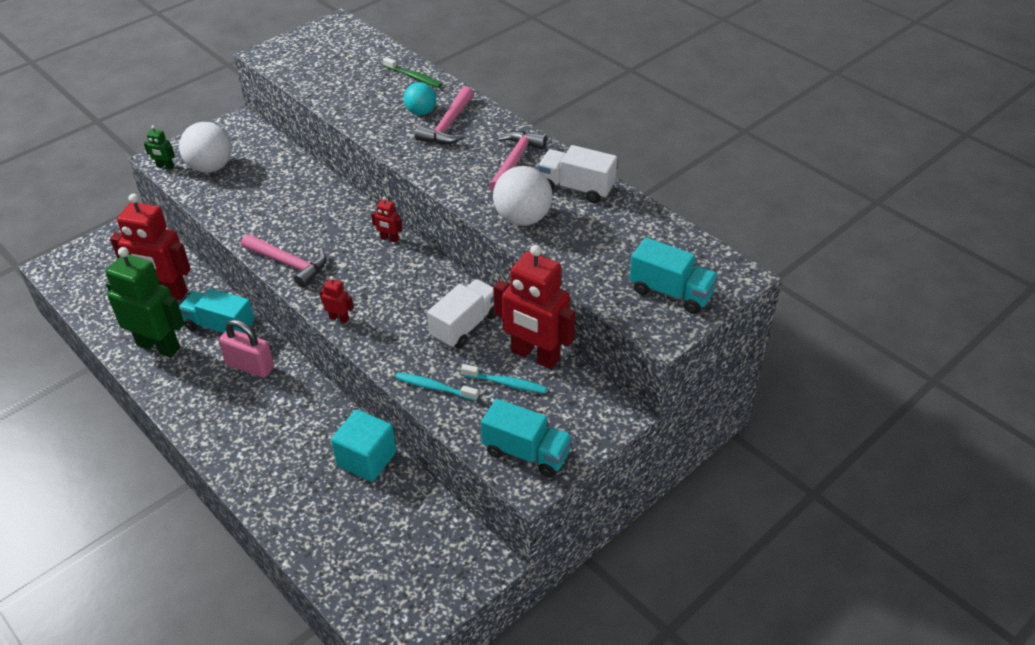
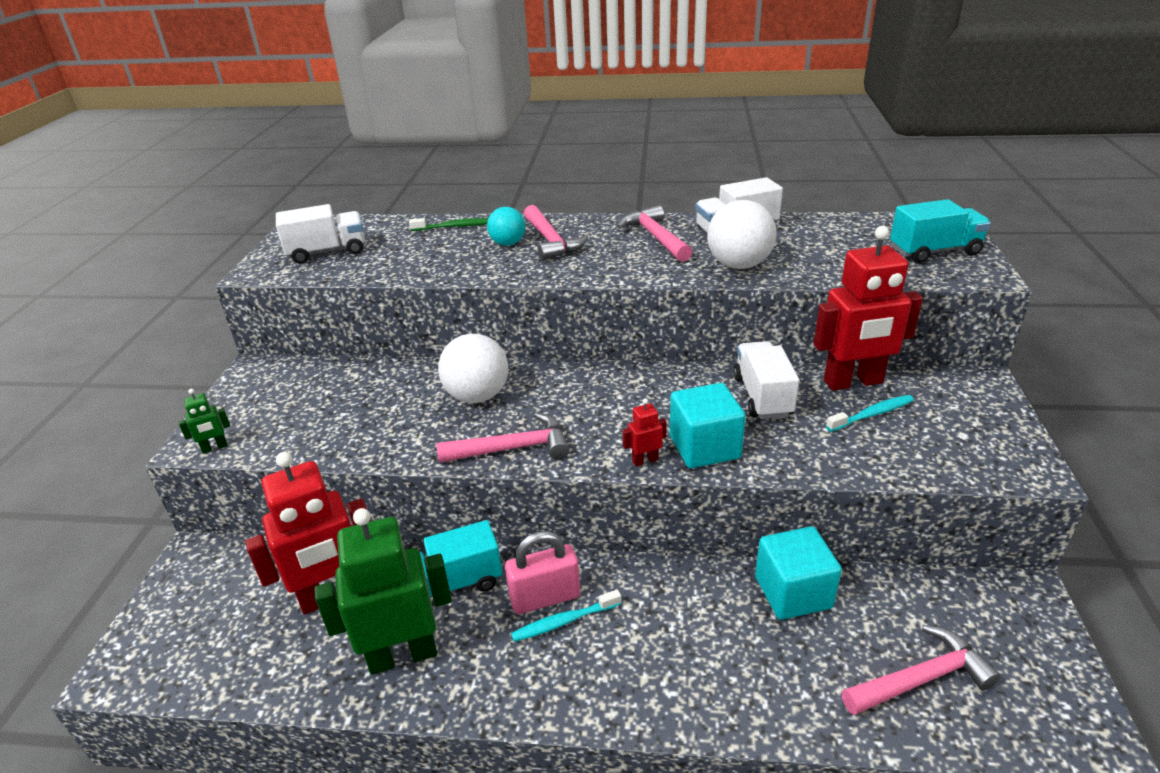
camera: 40 degrees left, 10 degrees down
white ball [179,122,232,173] -> white ball moved to [438,334,508,403]
red robot [371,196,402,243] -> none
turquoise toothbrush [395,372,479,401] -> turquoise toothbrush moved to [511,590,621,642]
turquoise truck [481,398,572,478] -> none
none -> white truck [276,204,365,264]
none -> turquoise cube [670,383,746,468]
none -> pink hammer [842,625,1001,715]

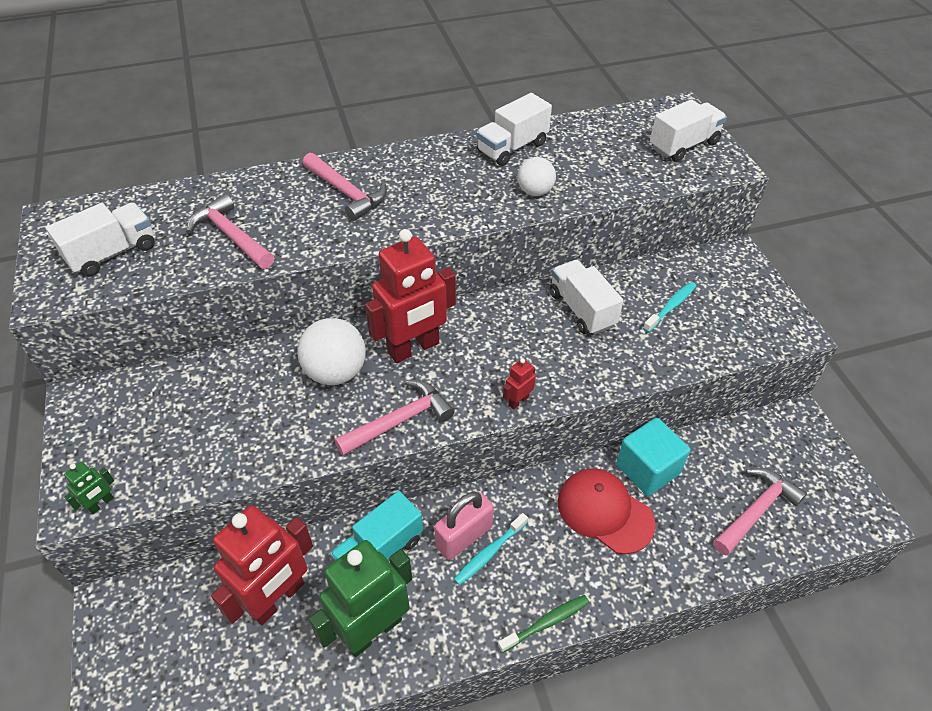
camera: 25 degrees left, 15 degrees up
green toothbrush [409,218,488,231] -> green toothbrush moved to [498,595,589,653]
turquoise ball [487,207,525,246] -> none
pink hammer [617,205,692,262] -> pink hammer moved to [186,194,274,269]
turquoise cube [670,383,746,468] -> none
white ball [707,200,776,269] -> white ball [518,157,556,196], size x0.62
red robot [813,226,923,391] -> red robot moved to [365,229,456,363]
turquoise truck [890,199,991,263] -> white truck [650,99,727,162]
none -> red cap [558,468,656,554]

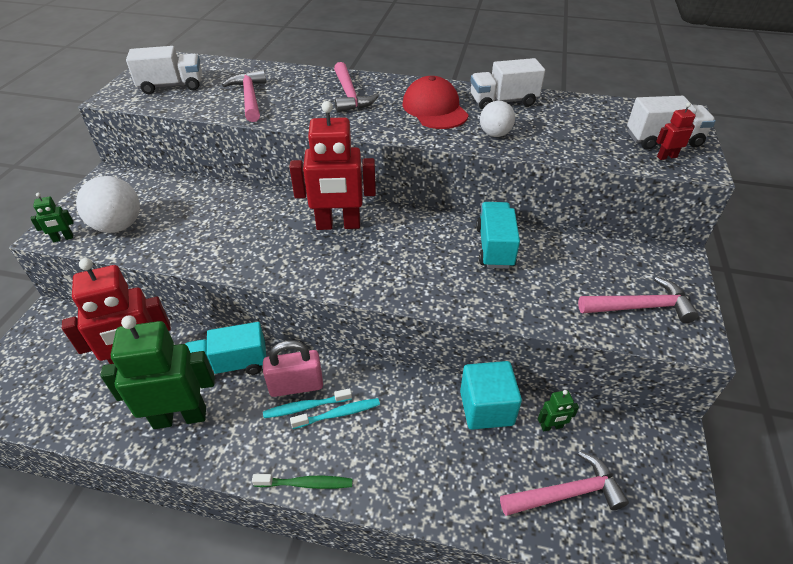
camera: 30 degrees right, 5 degrees down
white ball [297,318,366,385] -> white ball moved to [76,176,140,233]
pink hammer [334,380,455,456] -> pink hammer moved to [578,277,699,323]
red robot [503,358,536,410] -> red robot moved to [656,103,696,160]
white truck [550,260,624,335] -> turquoise truck [476,202,520,269]
red cap [558,468,656,554] -> red cap moved to [403,76,469,129]
turquoise toothbrush [643,282,696,333] -> turquoise toothbrush moved to [290,398,380,429]
none -> green robot [538,390,579,431]

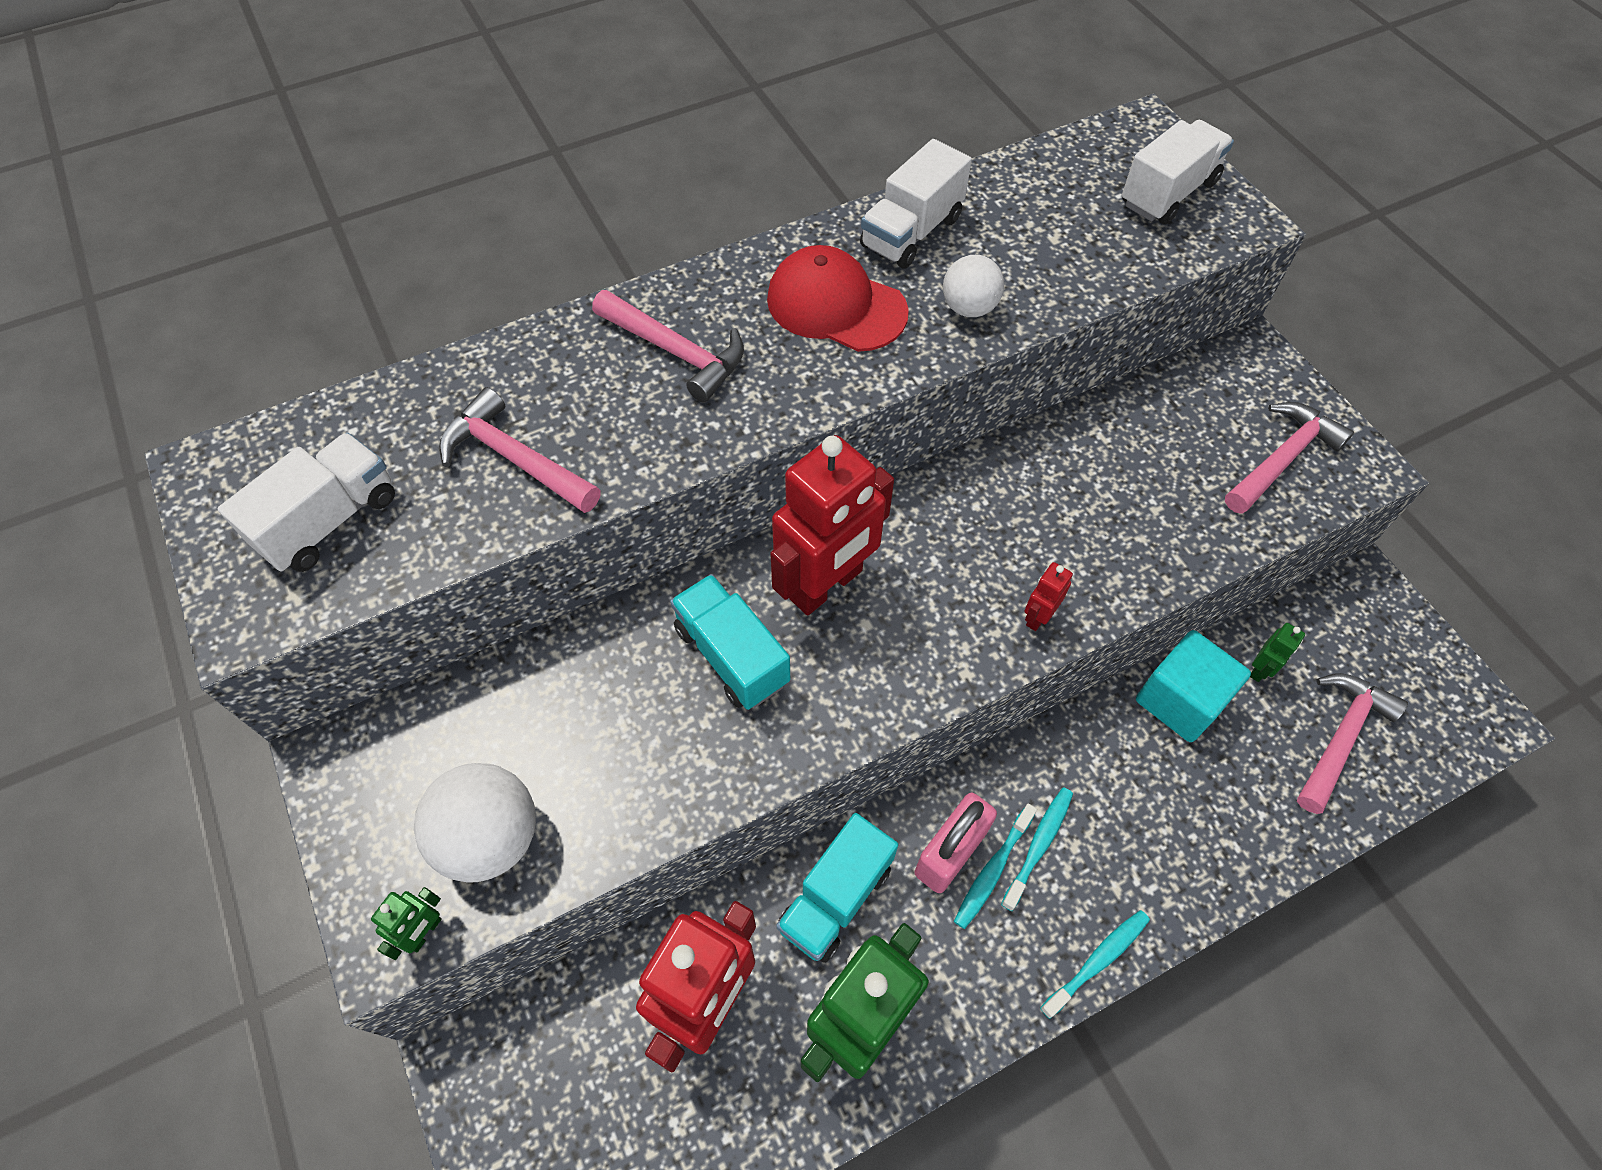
camera: 40 degrees left, 15 degrees up
green toothbrush [252,474,353,489] -> turquoise toothbrush [1040,910,1150,1019]
turquoise truck [476,202,520,269] -> turquoise truck moved to [670,574,790,710]
red robot [656,103,696,160] -> red robot moved to [1025,562,1073,631]

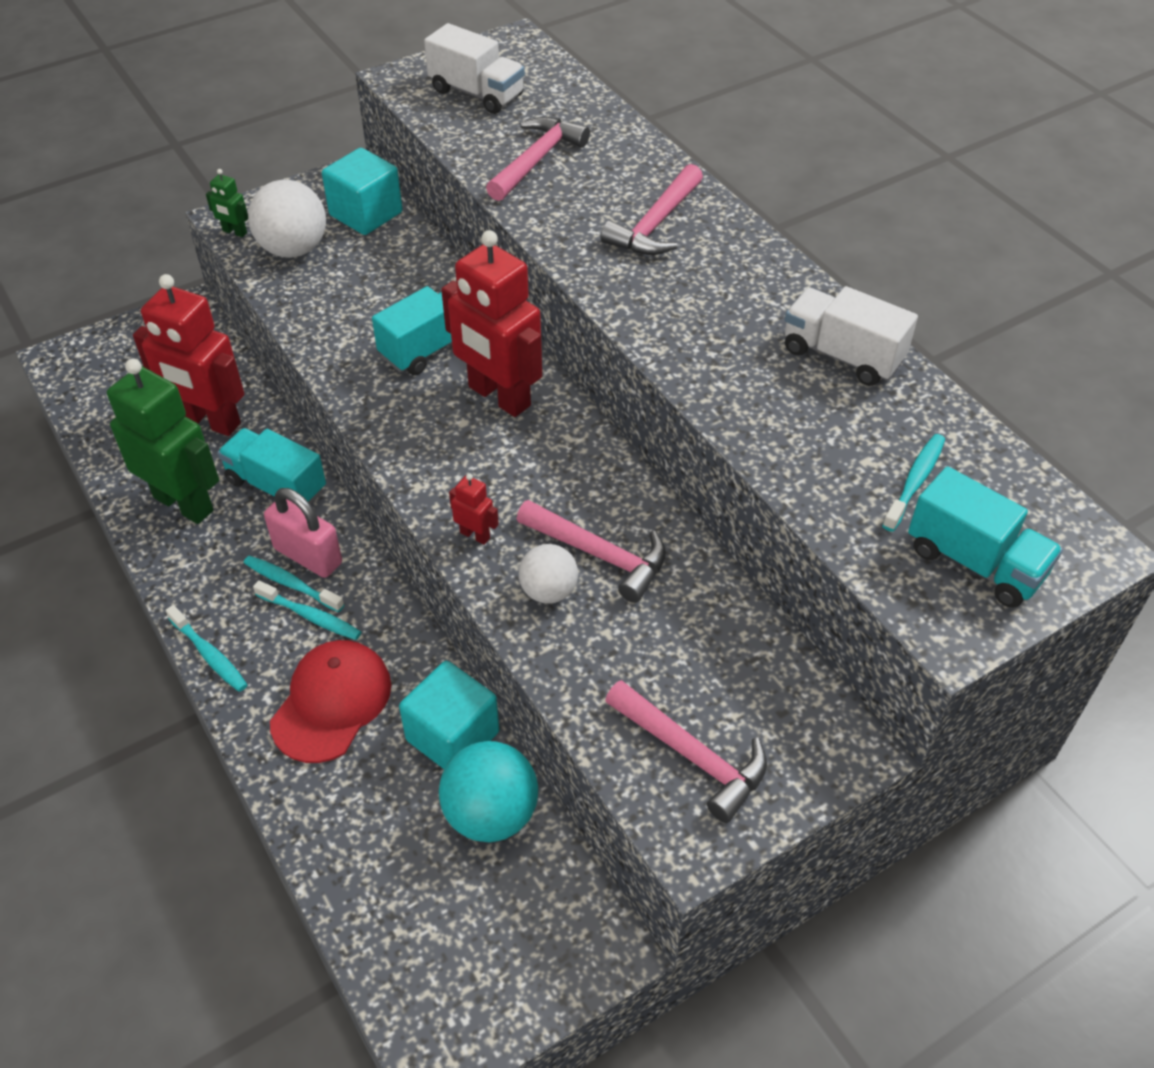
camera: 85 degrees right, 10 degrees down
red cap [767,245,909,352] -> red cap moved to [270,640,391,763]
white ball [943,255,1004,317] -> white ball moved to [519,544,578,603]
white truck [1122,120,1234,225] -> turquoise truck [908,466,1063,608]
green robot [1250,623,1305,682] -> turquoise ball [439,741,538,842]
pink hammer [1297,673,1408,814] -> pink hammer moved to [517,500,666,603]
none -> turquoise cube [322,148,403,235]
none -> turquoise toothbrush [882,434,945,532]

